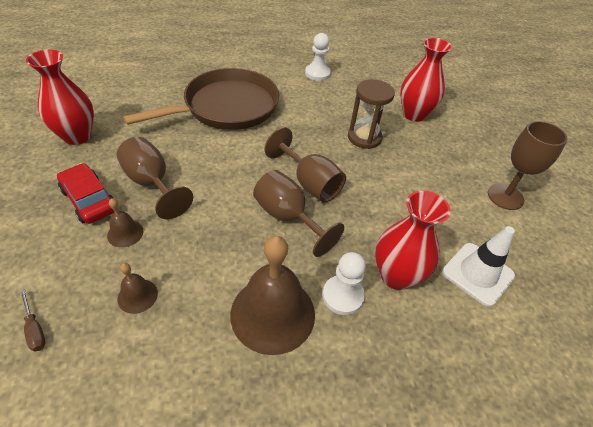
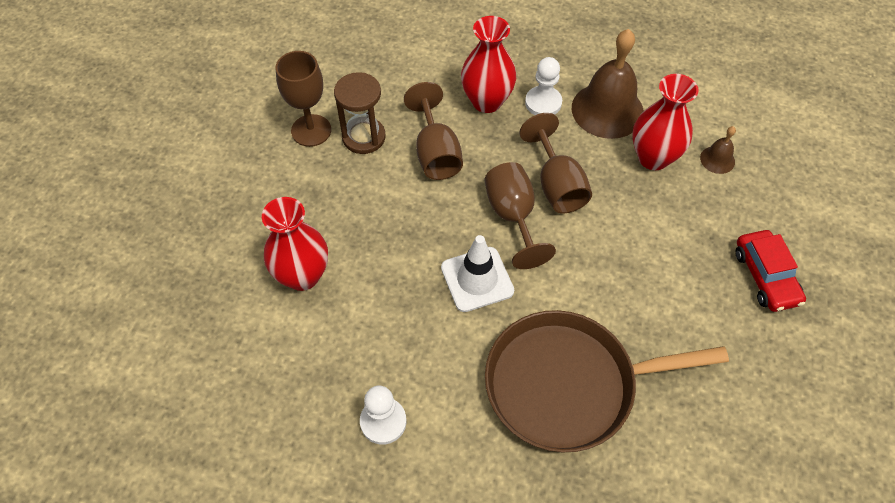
camera: 150 degrees left, 10 degrees up
brown screwdriver [20,289,45,352] -> none
red vase [26,49,94,145] -> red vase moved to [633,74,699,170]
brown bell [107,198,143,248] -> none
brown goblet [117,137,193,219] -> brown goblet moved to [404,82,463,180]
brown hourglass [348,79,395,149] -> brown hourglass moved to [334,72,386,154]
white traffic cone [442,226,515,307] -> white traffic cone moved to [441,235,514,312]

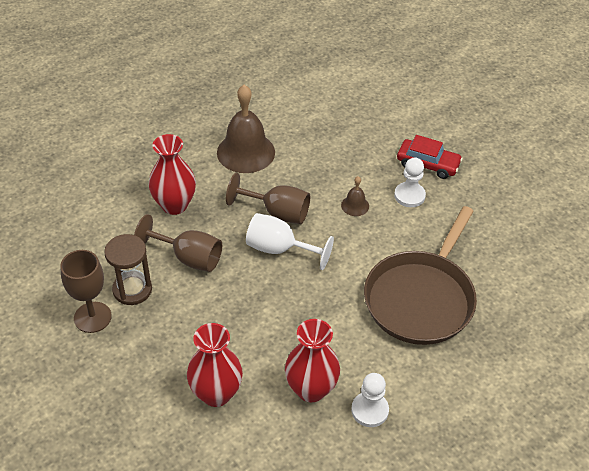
camera: 55 degrees left, 10 degrees down
white traffic cone [441,235,514,312] -> none
brown goblet [484,162,556,269] -> white goblet [246,213,334,270]
white pawn [525,57,562,115] -> white pawn moved to [394,157,426,207]
red vase [633,74,699,170] -> red vase moved to [285,319,340,402]
brown bell [700,126,736,174] -> brown bell moved to [341,176,369,216]

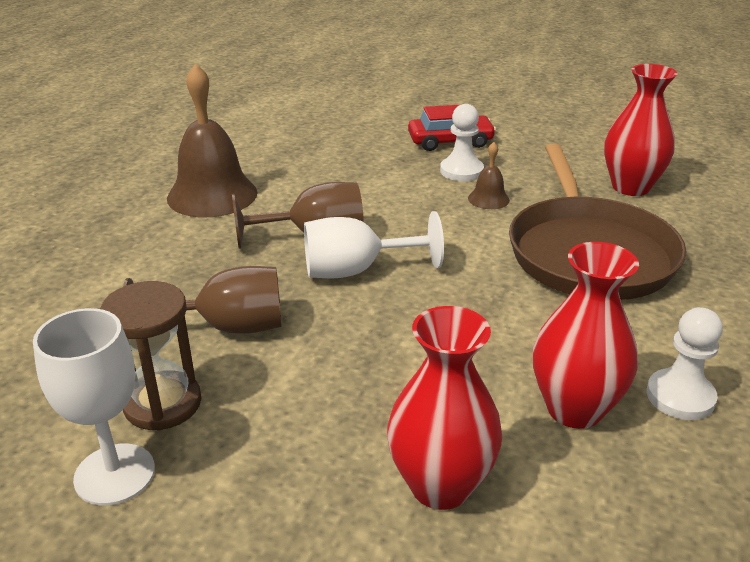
camera: 30 degrees left, 15 degrees down
brown goblet [60,250,112,333] -> white goblet [33,308,155,505]
red vase [149,134,196,215] -> red vase moved to [604,64,677,196]
brown bell [341,176,369,216] -> brown bell moved to [468,142,510,209]

